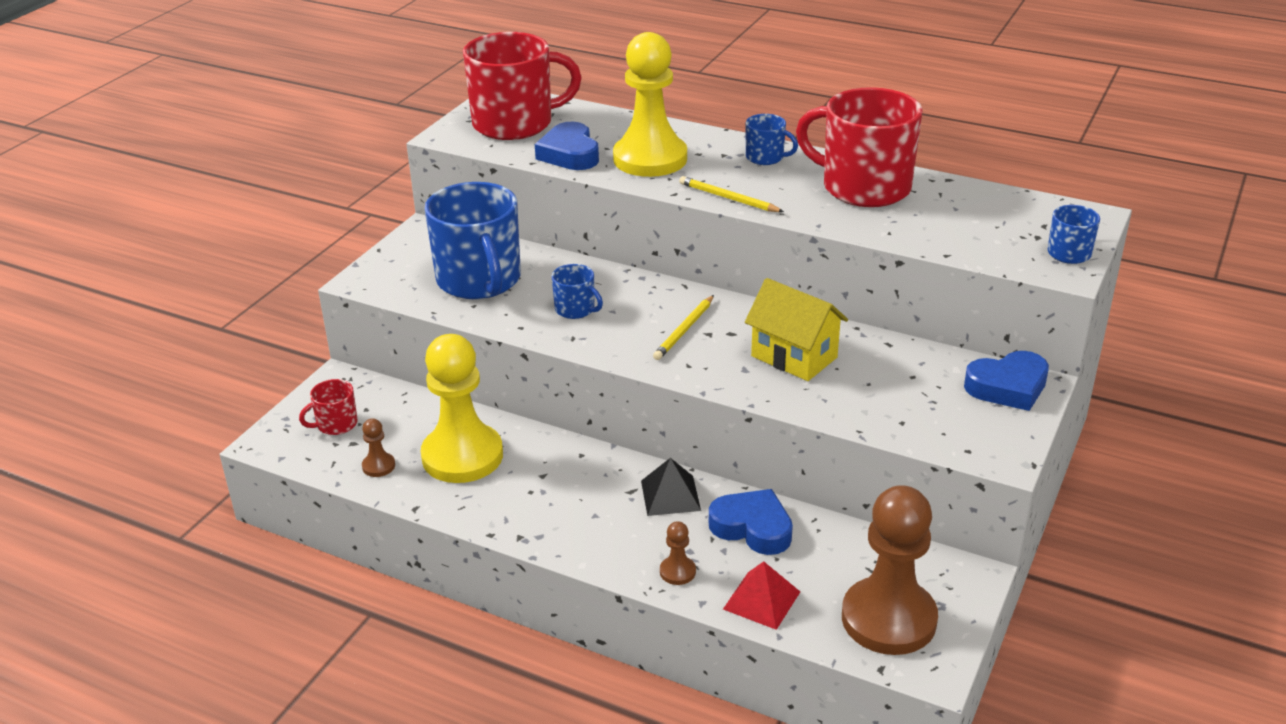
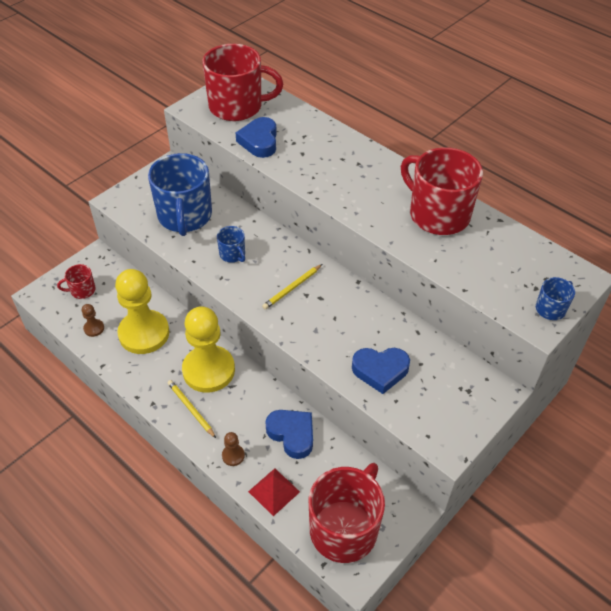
camera: 15 degrees right, 15 degrees up
yellow pawn [613,32,687,177] -> yellow pawn moved to [182,306,235,393]
black pyramid [641,458,701,516] -> none
yellow pencil [679,176,784,212] -> yellow pencil moved to [167,380,216,438]
yellow house [745,278,848,381] -> none
blue mug [746,114,798,165] -> none
brown pawn [842,485,938,655] -> red mug [309,463,385,563]
blue heart [964,351,1049,411] -> blue heart moved to [352,348,410,394]

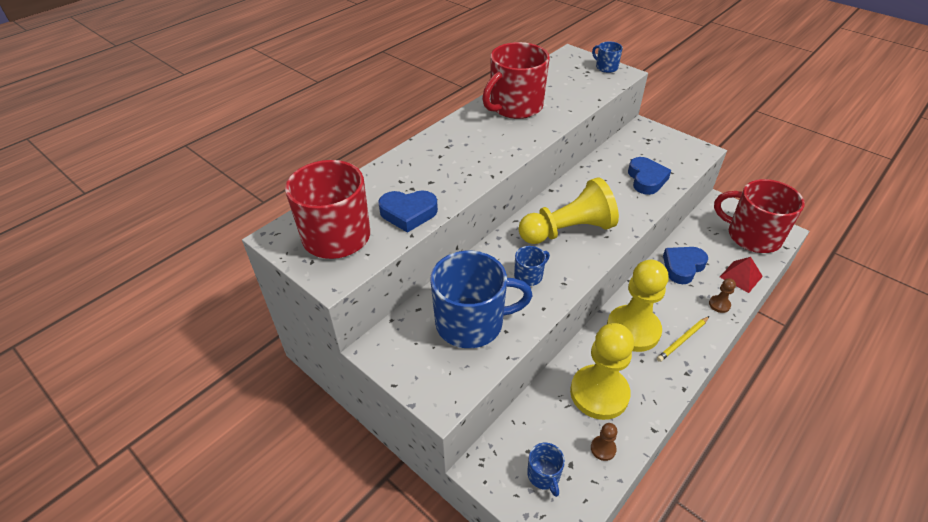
camera: 90 degrees left, 5 degrees down
red mug [57,264,96,299] -> blue mug [527,443,565,497]
yellow pencil [262,264,322,309] -> yellow pawn [518,177,619,244]

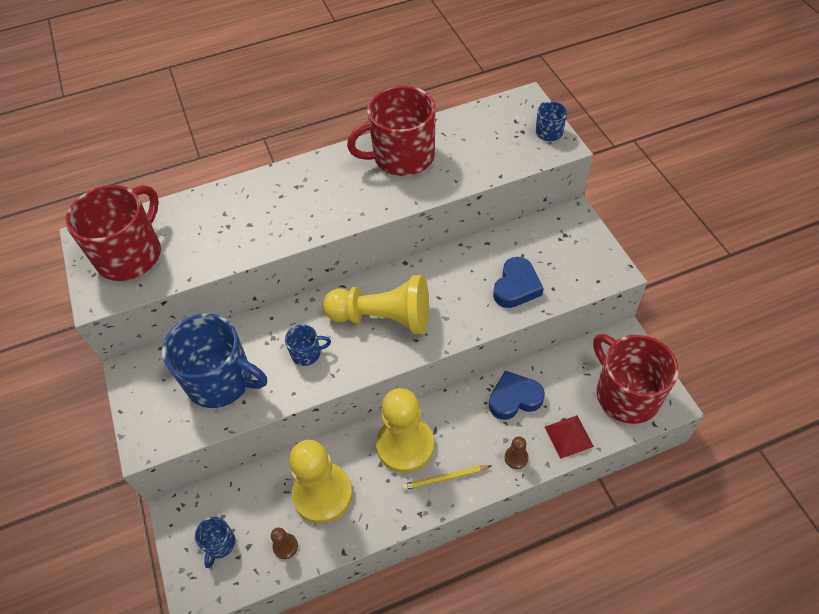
camera: 30 degrees right, 10 degrees up
blue heart [378,190,438,233] -> none

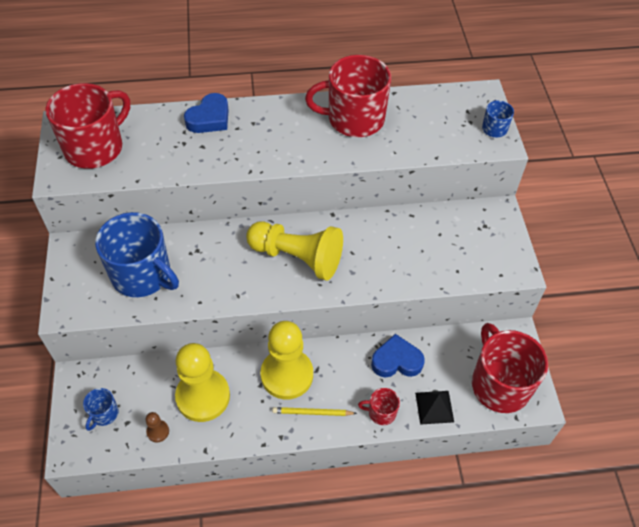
camera: 10 degrees right, 0 degrees up
blue mug [285,324,331,366] -> none
blue heart [493,257,544,308] -> blue heart moved to [184,93,228,133]
brown pawn [505,436,529,469] -> red mug [358,388,400,425]
red pyramid [545,415,594,459] -> black pyramid [415,391,454,425]

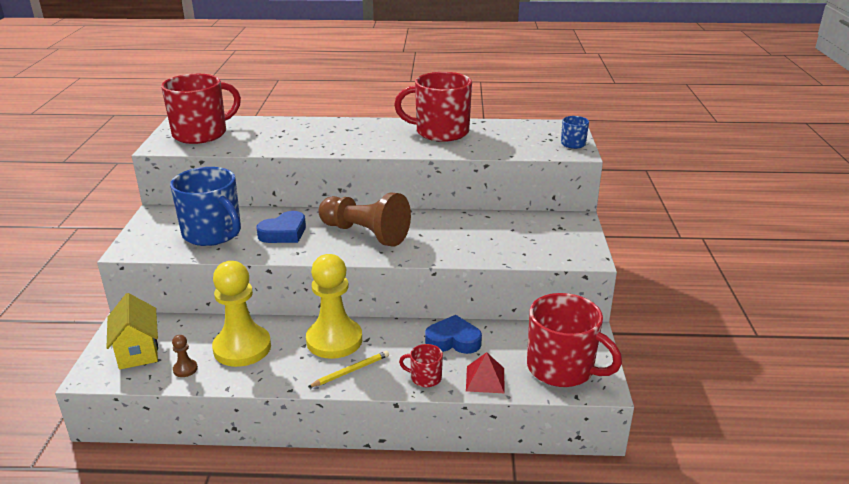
camera: 10 degrees right, 25 degrees down
blue mug [83,388,119,431] -> yellow house [107,293,158,370]
blue heart [184,93,228,133] -> blue heart moved to [257,211,306,243]
yellow pawn [246,221,343,281] -> brown pawn [318,192,411,246]
yellow pencil [272,407,357,416] -> yellow pencil turned 135 degrees clockwise [308,351,389,387]
black pyramid [415,391,454,425] -> red pyramid [466,352,505,393]
red mug [472,323,548,413] -> red mug turned 135 degrees clockwise [527,293,622,387]

